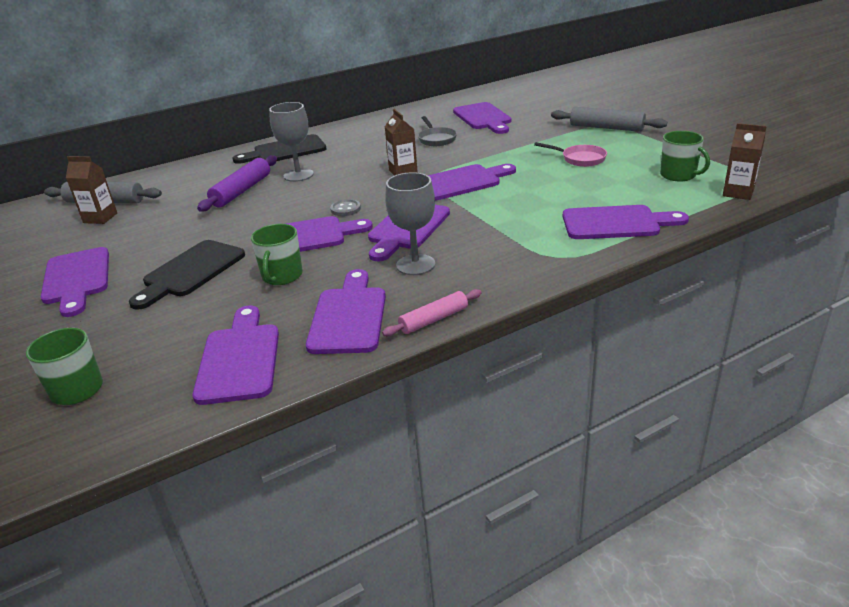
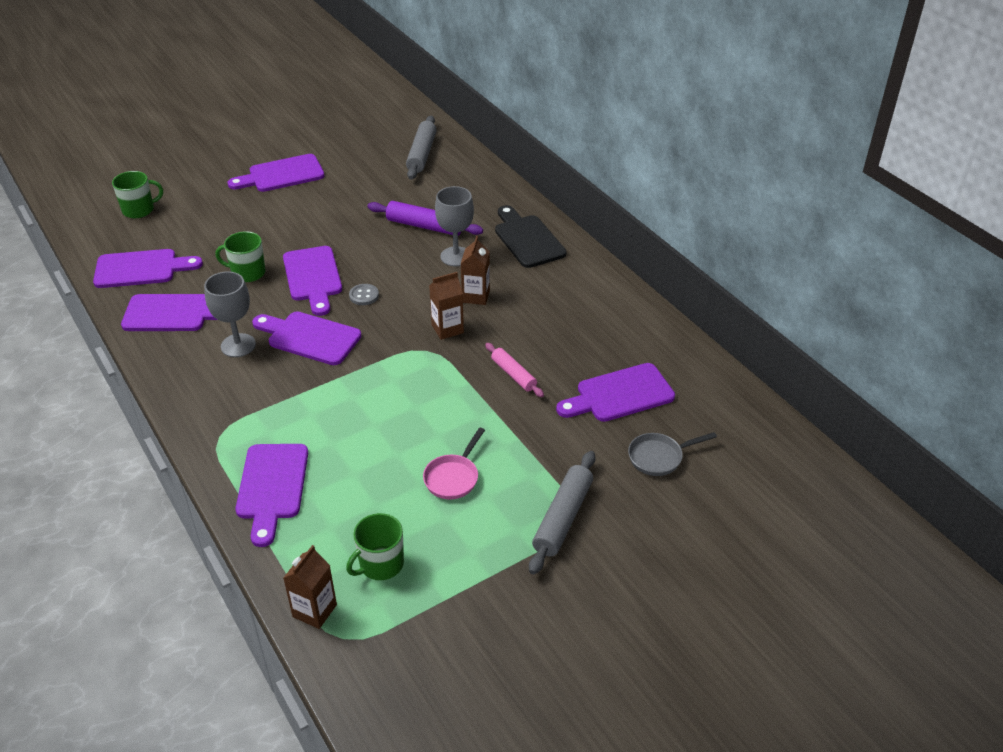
camera: 85 degrees right, 10 degrees up
brown carton [66,156,117,224] -> brown carton moved to [461,236,490,305]
black cutting board [129,240,245,310] -> none
pink rolling pin [382,289,482,337] -> pink rolling pin moved to [485,343,544,397]
grey pan [418,116,457,146] -> grey pan moved to [628,432,717,476]
purple cutting board [428,164,516,200] -> none

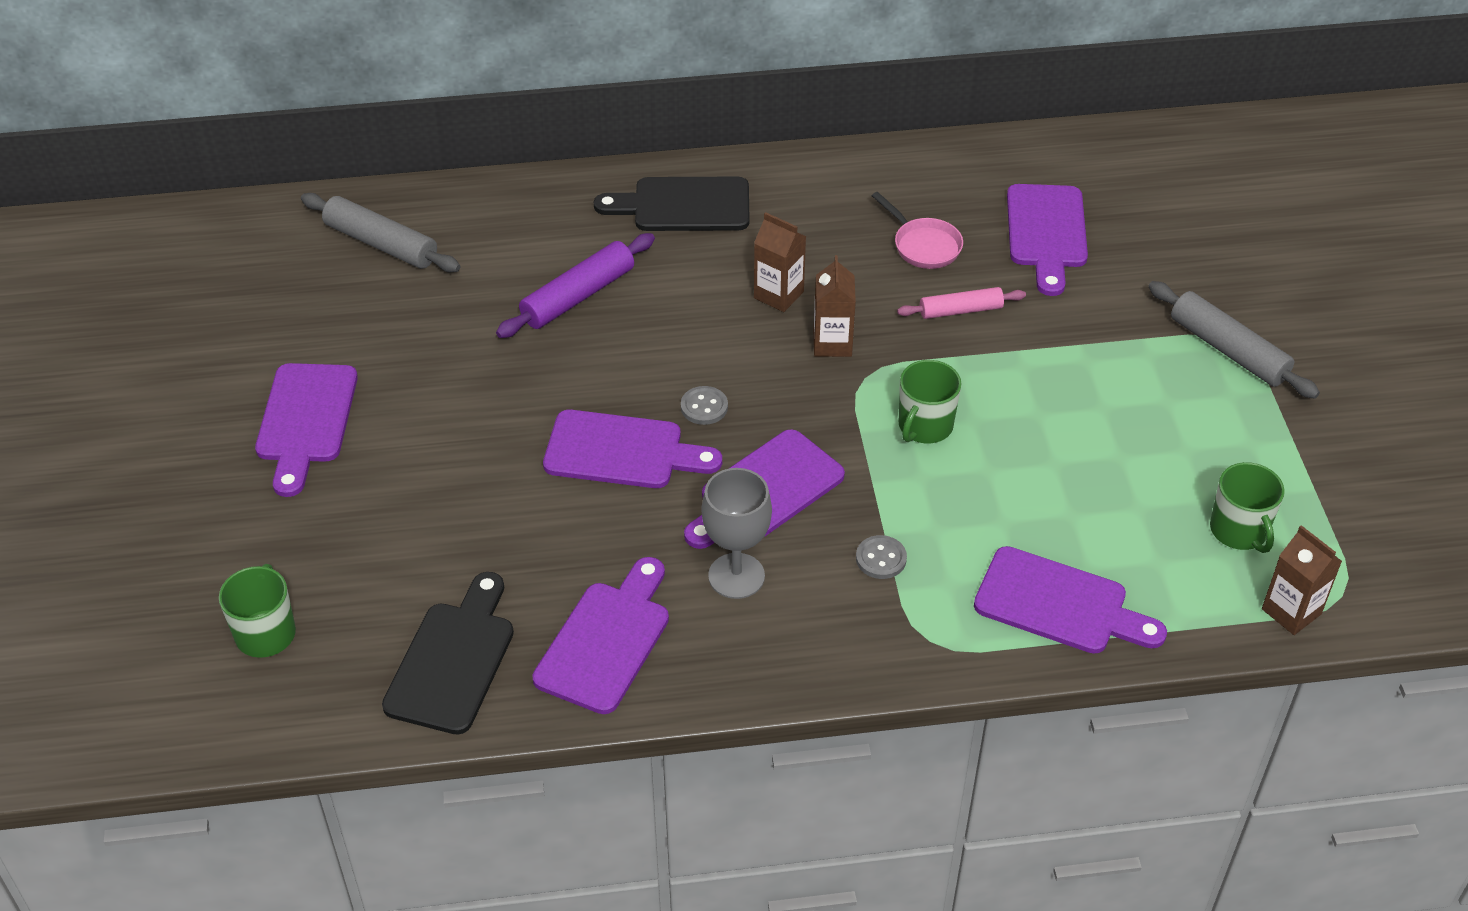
camera: 65 degrees left, 5 degrees up
purple cutting board [93,249,203,288] -> black cutting board [382,572,514,735]
green mug [215,231,266,282] -> green mug moved to [899,360,961,443]
pink pan [423,427,485,499] -> pink pan moved to [872,192,963,269]
grey goblet [435,186,474,266] -> none
grey pan [628,432,717,476] -> none
none -> grey button [856,535,907,579]

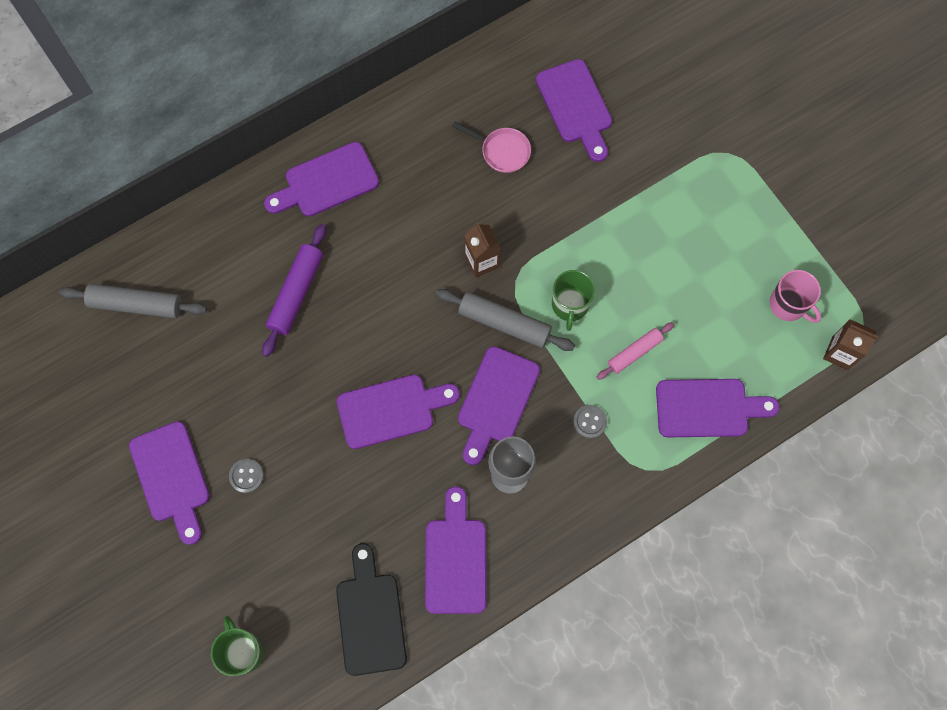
camera: 25 degrees left, 25 degrees up
black cutting board [594,177,750,231] -> purple cutting board [264,142,379,217]
grey button [681,386,728,425] -> grey button moved to [229,459,264,493]
brown carton [754,212,806,312] -> none
pink rolling pin [897,287,1026,319] -> pink rolling pin moved to [597,322,674,380]
grey rolling pin [1148,281,1320,399] -> grey rolling pin moved to [436,289,575,351]
green mug [1210,462,1285,553] -> pink mug [770,270,821,323]

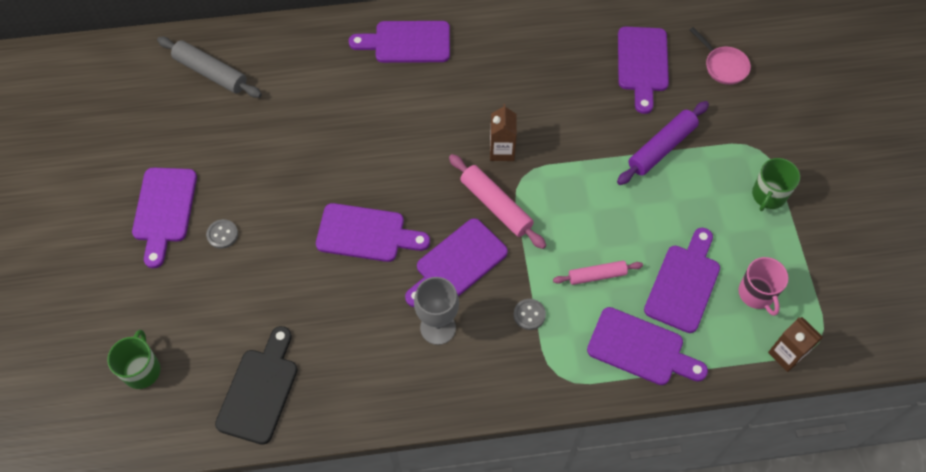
camera: 25 degrees right, 10 degrees down
purple rolling pin [262,224,326,357] -> purple rolling pin moved to [617,101,709,185]
purple cutting board [425,486,486,614] -> purple cutting board moved to [644,228,720,333]
grey rolling pin [436,289,575,351] -> pink rolling pin [449,154,546,249]
pink pan [452,122,531,173] -> pink pan moved to [690,27,751,85]
green mug [552,270,595,331] -> green mug moved to [752,158,800,211]

